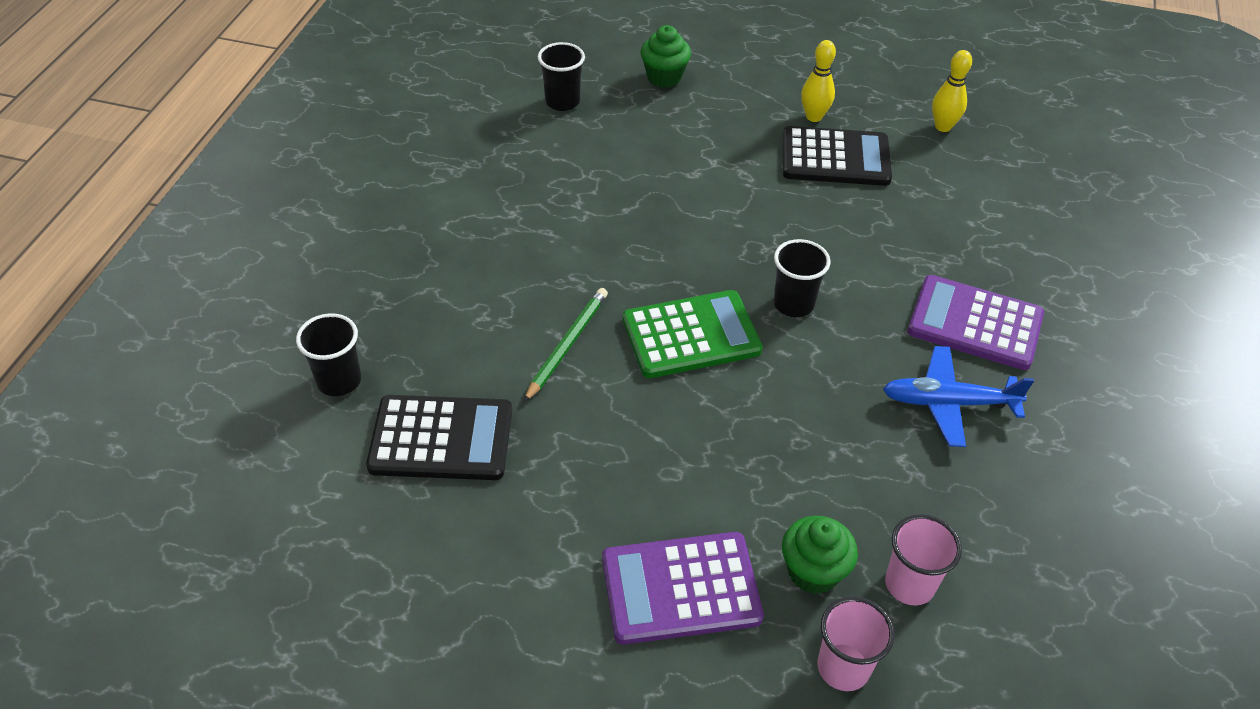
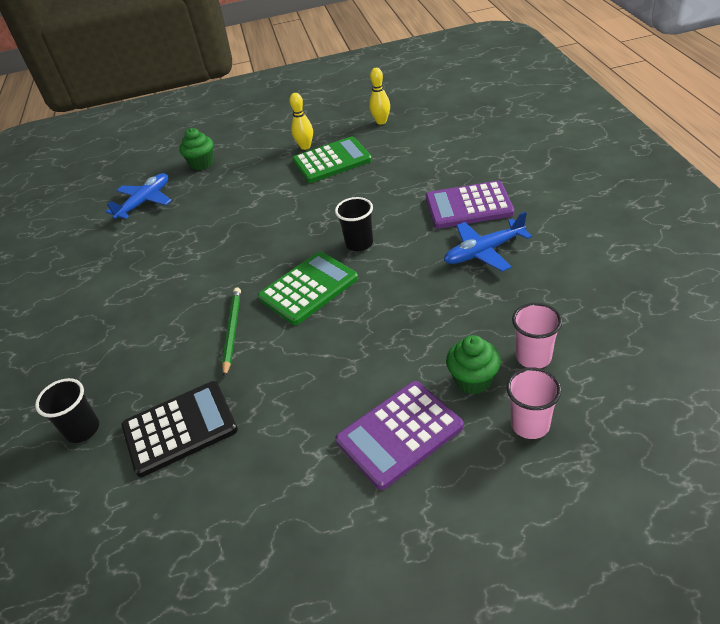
camera: 20 degrees left, 5 degrees down
black cup [538,42,585,111] -> blue plane [106,173,172,219]
black calculator [783,126,892,186] -> green calculator [292,137,372,183]

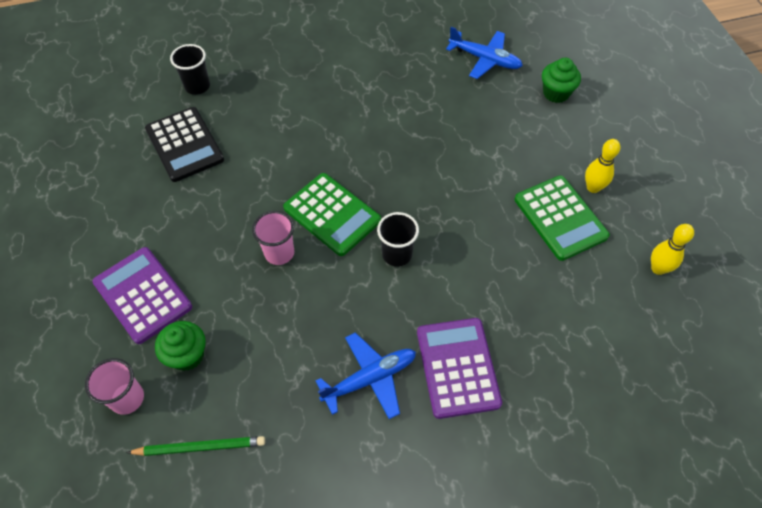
camera: 80 degrees right, 15 degrees up
green pencil [222,287,241,378] -> green pencil moved to [126,436,265,456]
blue plane [444,211,532,272] -> blue plane turned 90 degrees clockwise [316,332,416,419]
pink cup [512,303,562,368] -> pink cup moved to [252,211,294,265]

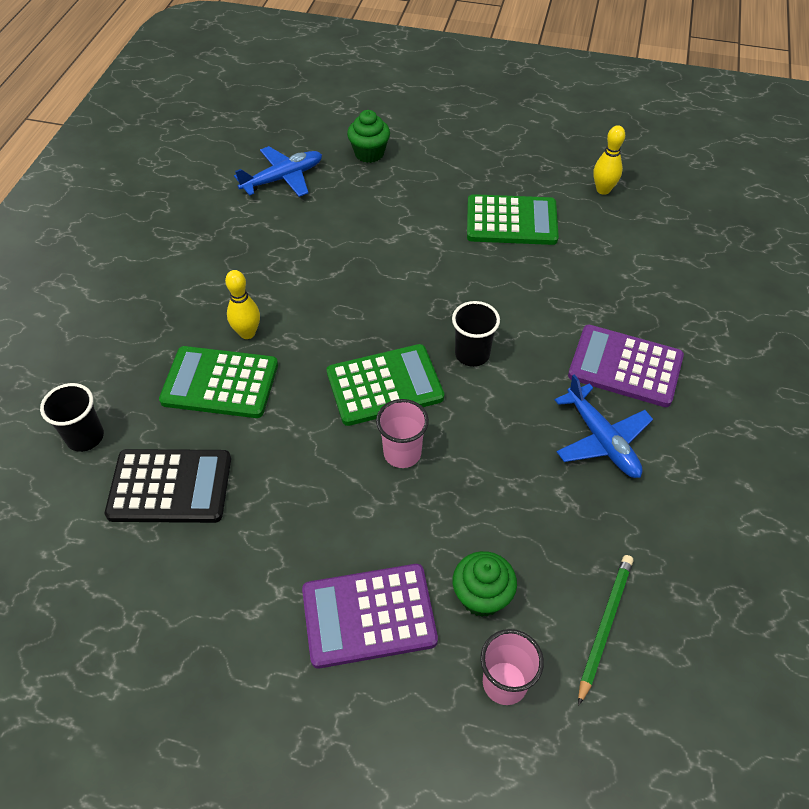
camera: 60 degrees left, 5 degrees down
blue plane [316,332,416,419] -> blue plane turned 150 degrees clockwise [555,374,653,478]
yellow bowling pin [585,139,620,193] -> yellow bowling pin moved to [225,270,260,339]
none -> green calculator [159,346,278,418]

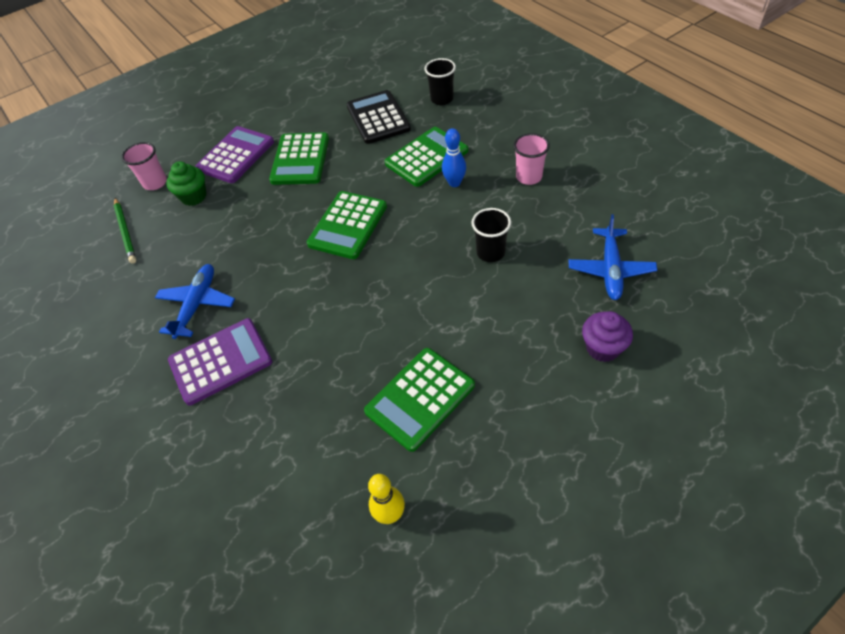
camera: 135 degrees right, 0 degrees up
black calculator [105,449,231,523] -> black calculator turned 120 degrees clockwise [347,90,411,144]
yellow bowling pin [225,270,260,339] -> blue bowling pin [442,128,466,187]
green cupcake [347,110,390,163] -> purple cupcake [582,311,633,362]
pink cup [376,399,429,468] -> pink cup moved to [513,133,550,185]
black cup [452,301,500,367] -> black cup moved to [471,208,511,262]
blue plane [555,374,653,478] -> blue plane turned 90 degrees clockwise [155,264,235,339]
none -> green calculator [269,132,329,185]

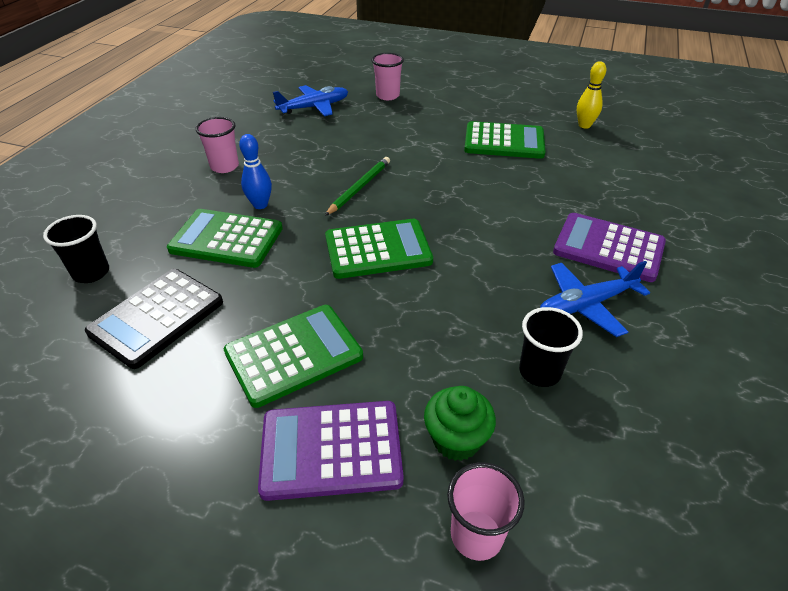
camera: 130 degrees left, 10 degrees down
green pencil [114,198,136,264] -> green pencil moved to [325,157,390,216]
black cup [471,208,511,262] -> black cup moved to [519,307,583,387]
purple cupcake [582,311,633,362] -> pink cup [372,53,404,100]

